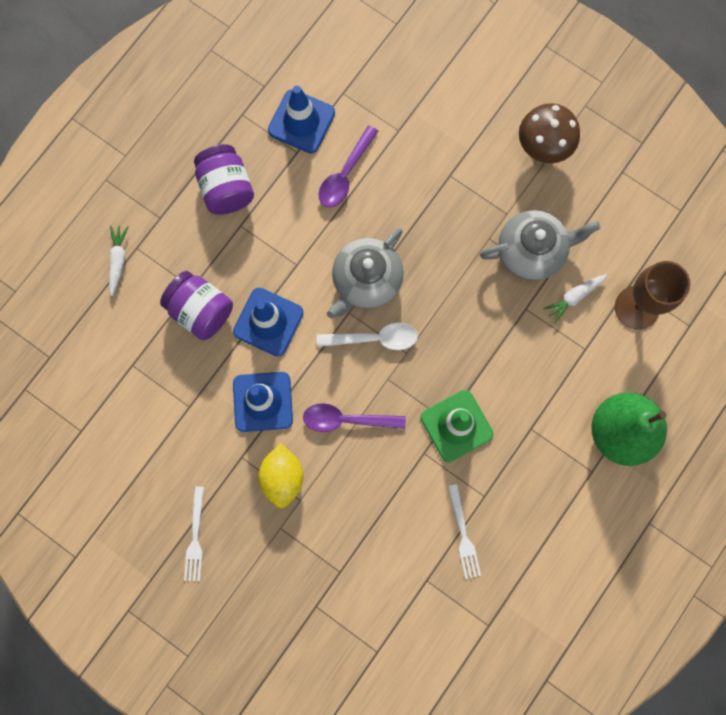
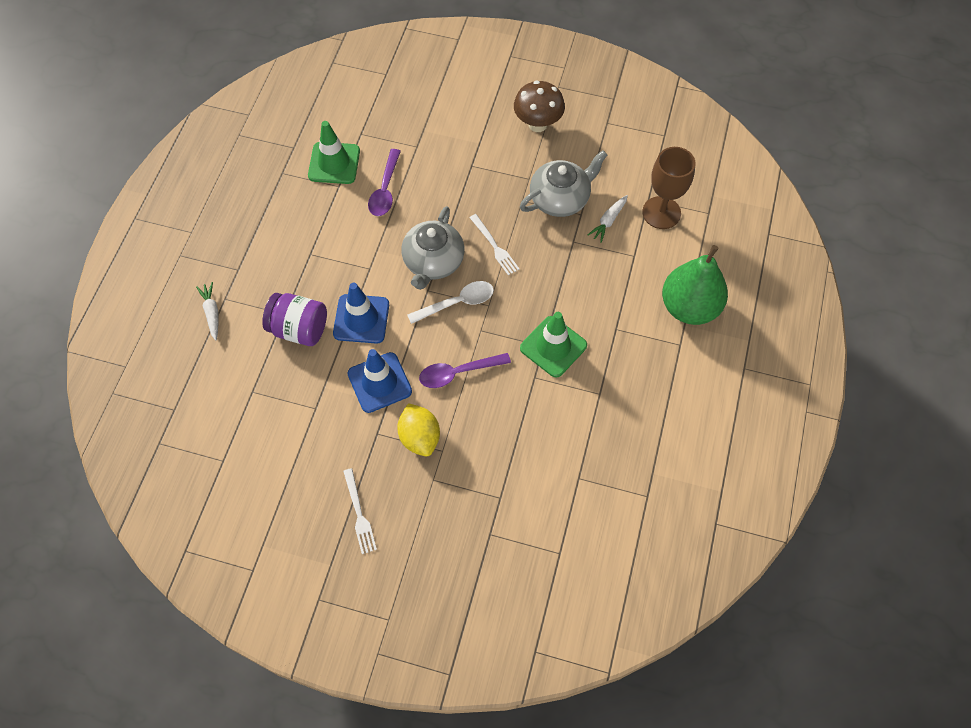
camera: 20 degrees left, 15 degrees down
purple jar [194,144,254,215] -> none
blue traffic cone [268,86,335,153] -> green traffic cone [308,121,360,184]
white fork [448,484,481,579] -> white fork moved to [469,214,520,275]

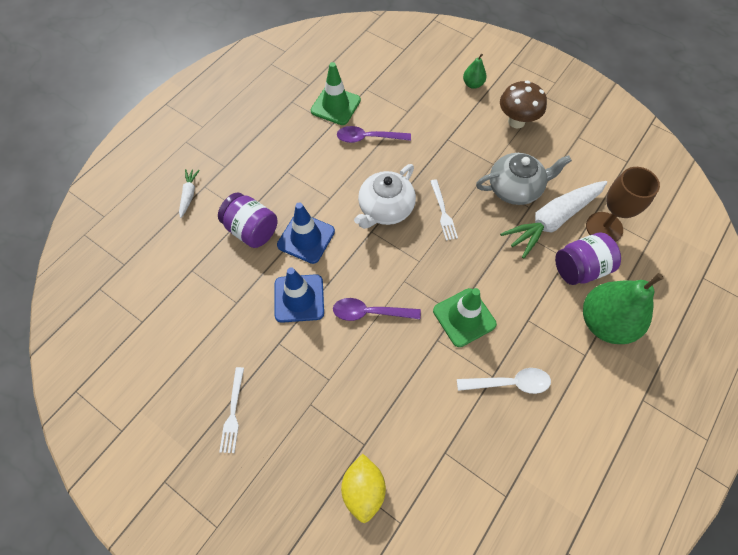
camera: 20 degrees right, 0 degrees up
purple spoon [368,149,401,216] -> purple spoon turned 60 degrees clockwise [337,126,411,143]
yellow lemon [397,403,440,457] -> yellow lemon moved to [341,454,386,523]
grey teapot [402,206,465,290] -> white teapot [354,164,416,229]
white spoon [407,281,494,324] -> white spoon moved to [457,368,551,394]
white carrot [588,195,628,243] -> white carrot [500,181,607,259], size x2.19
none -> green pear [463,54,486,89]
none -> purple jar [555,232,621,285]

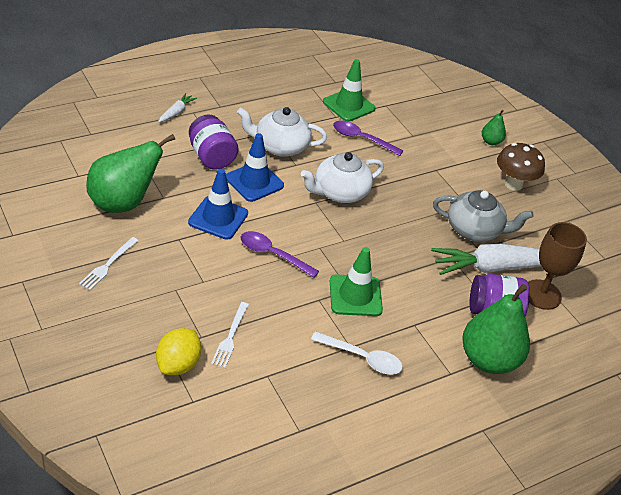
camera: 20 degrees right, 20 degrees down
white fork [430,179,458,240] -> white fork moved to [211,302,249,368]
none -> green pear [86,134,175,213]
none -> white teapot [237,107,327,157]

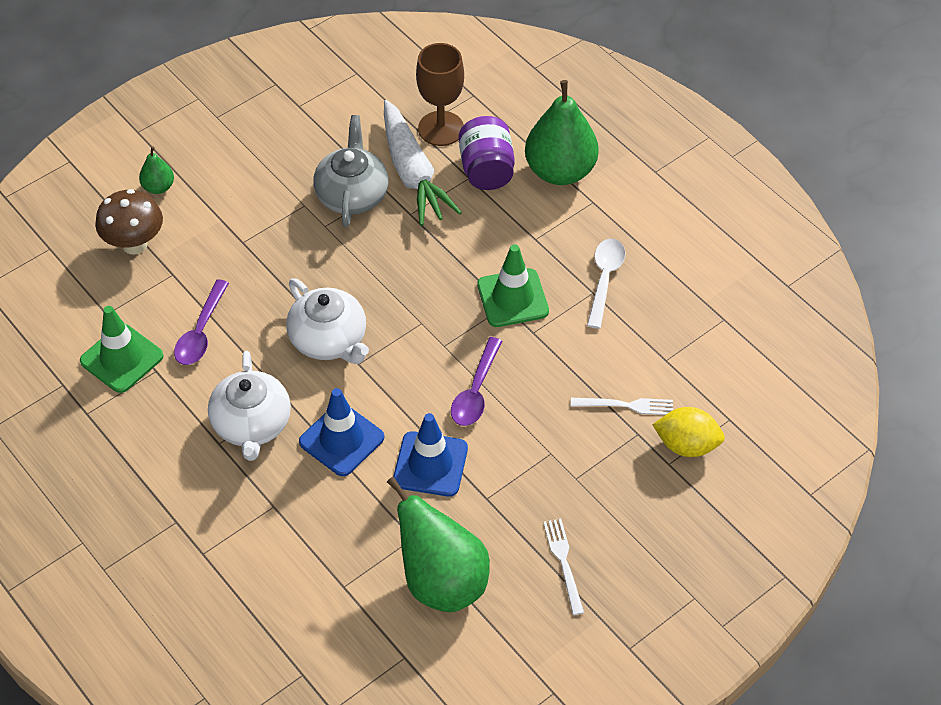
camera: 95 degrees left, 10 degrees up
white fork [79,237,139,290] -> white fork turned 120 degrees counterclockwise [543,519,584,615]
white carrot [158,93,197,122] -> none
purple jar [189,115,239,170] -> none
brown mushroom [497,143,545,191] -> brown mushroom moved to [95,189,163,255]

